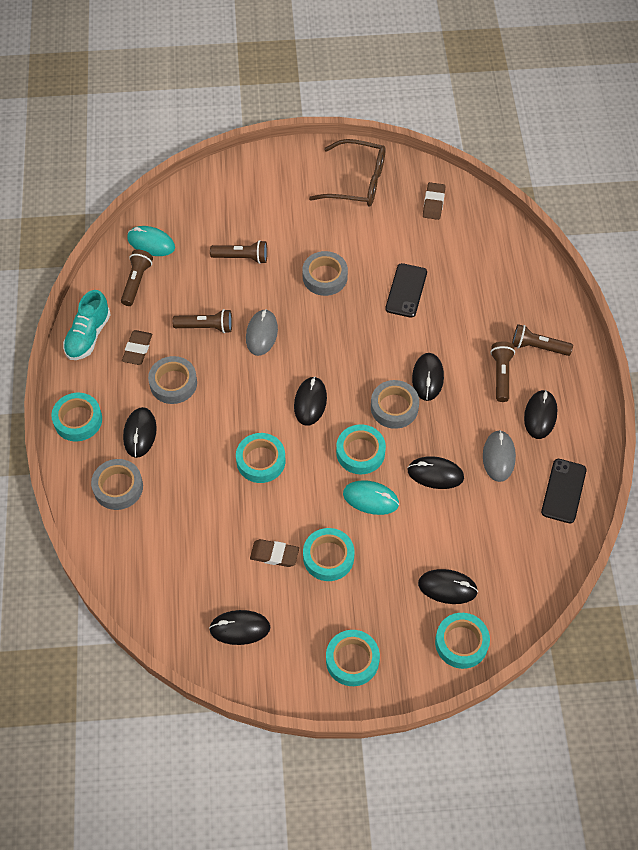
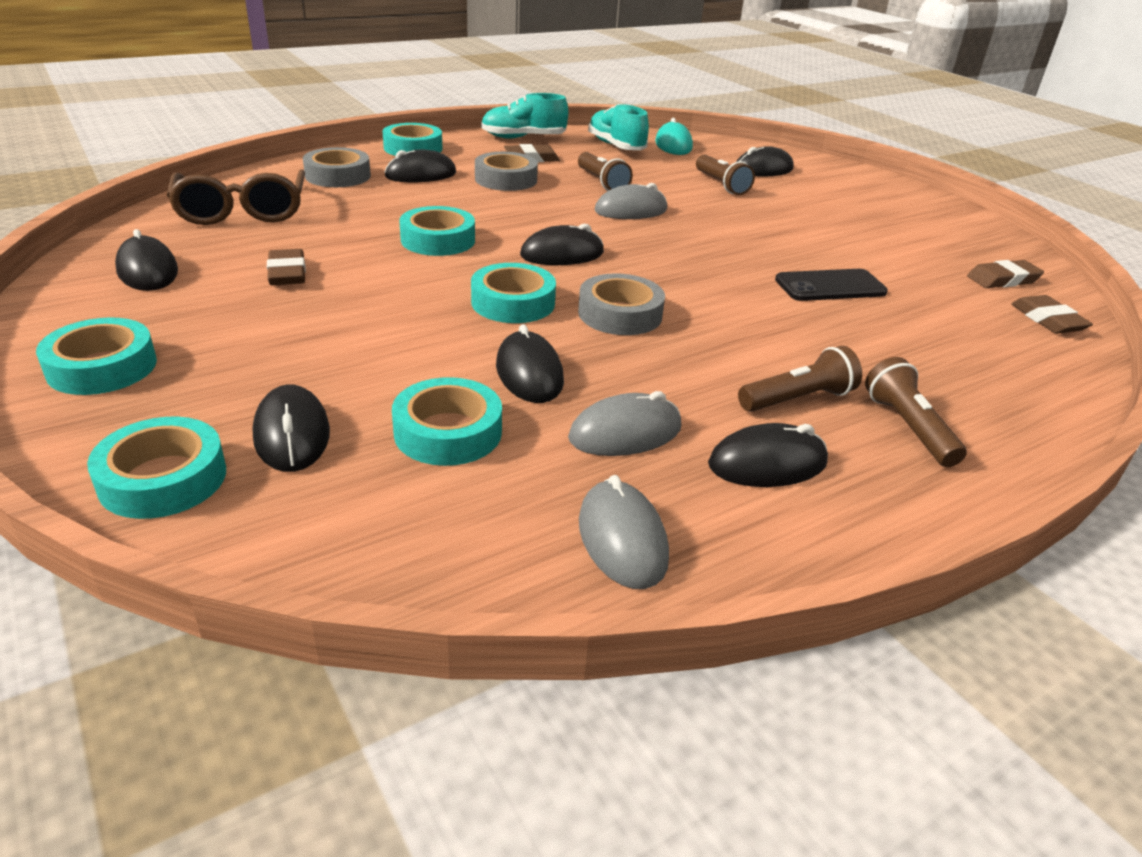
camera: 60 degrees right, 25 degrees down
brown flashlight [121,249,153,306] -> turquoise shoe [588,104,649,150]
grey tape [303,251,348,296] -> none
turquoise tape [303,528,355,581] -> turquoise tape moved to [392,377,502,466]
brown glasses [309,139,386,207] -> brown glasses moved to [167,170,305,225]
turquoise mouse [343,480,399,515] -> none
black mouse [412,353,444,401] -> black mouse moved to [736,146,794,177]
black phone [541,459,586,524] -> grey mouse [579,475,669,589]
none -> brown eraser [1011,295,1093,334]

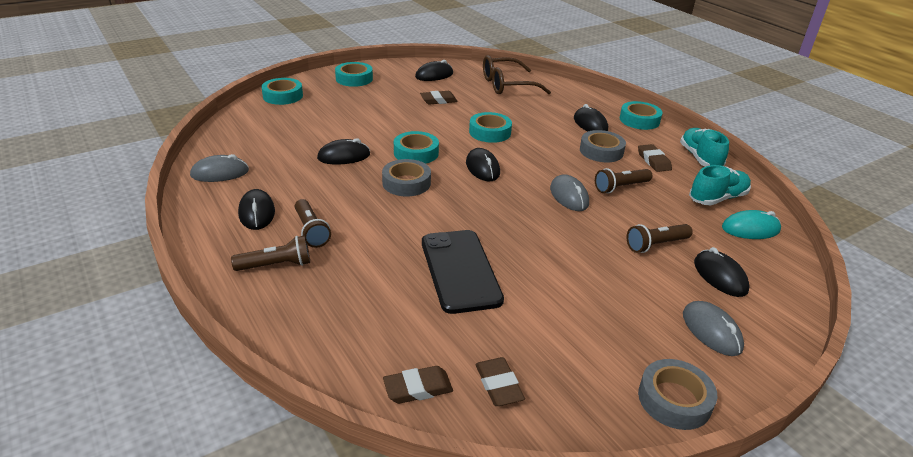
camera: 90 degrees right, 0 degrees up
black mouse [252,384,330,472] -> none
grey tape [303,147,371,187] -> grey tape moved to [638,359,717,430]
turquoise tape [392,377,502,466] -> none
grey mouse [568,391,681,456] -> grey mouse moved to [683,301,744,356]
black phone [775,269,888,301] -> black phone [422,230,504,314], size x1.52

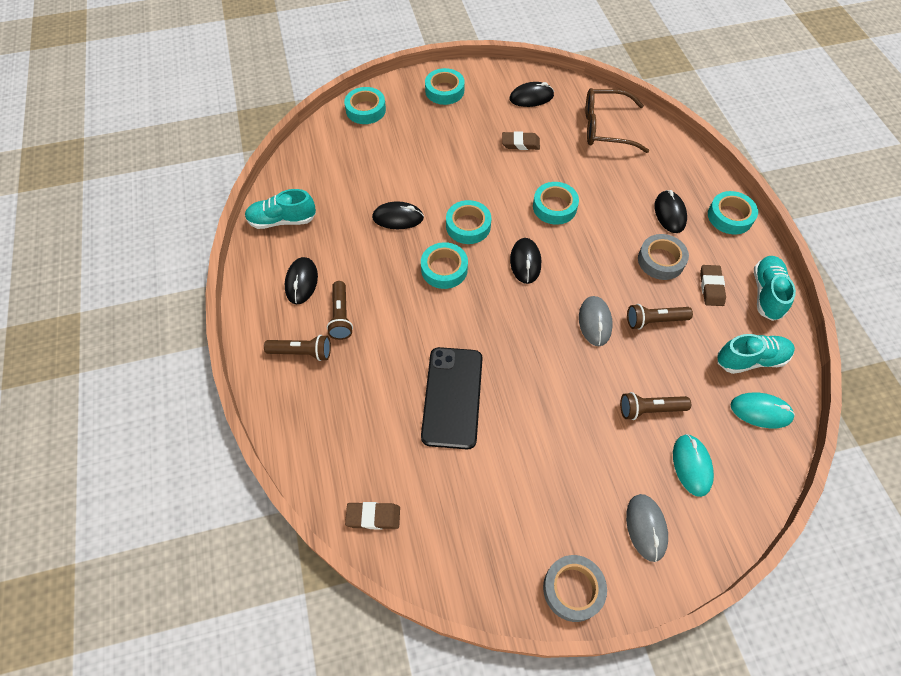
camera: 20 degrees right, 25 degrees up
grey mouse [190,154,249,182] -> turquoise shoe [245,189,316,229]
grey tape [382,159,431,196] -> turquoise tape [421,242,468,289]
brown eraser [475,357,525,406] -> none
black mouse [694,247,750,297] -> turquoise mouse [673,434,714,497]

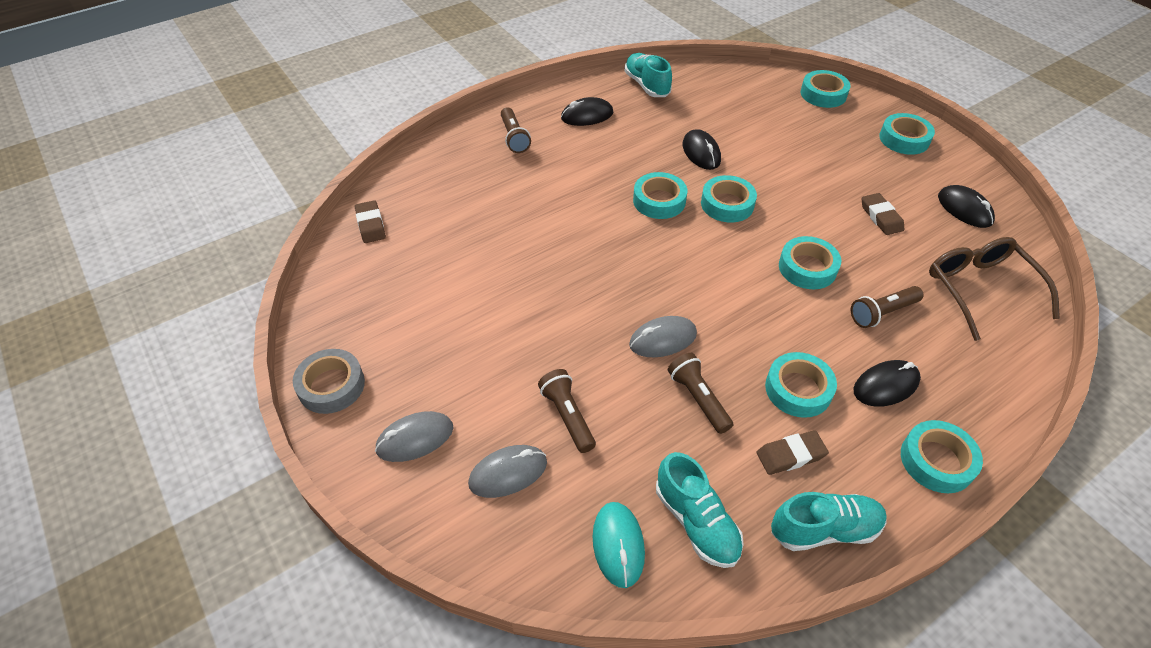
camera: 70 degrees right, 10 degrees down
brown flashlight [327,281,353,340] -> brown flashlight moved to [851,286,924,328]
black phone [421,347,483,449] -> none
black mouse [510,238,541,284] -> none
grey tape [638,234,689,280] -> turquoise tape [765,352,837,418]
turquoise mouse [673,434,714,497] -> grey mouse [468,445,547,498]

